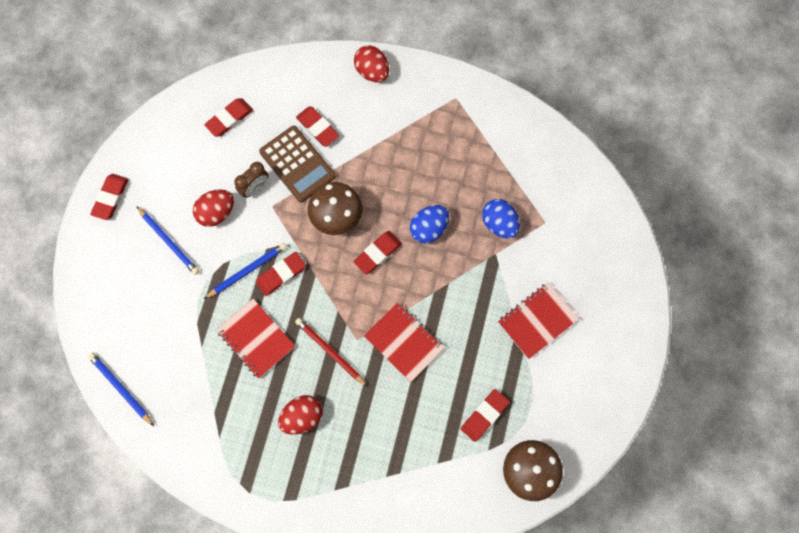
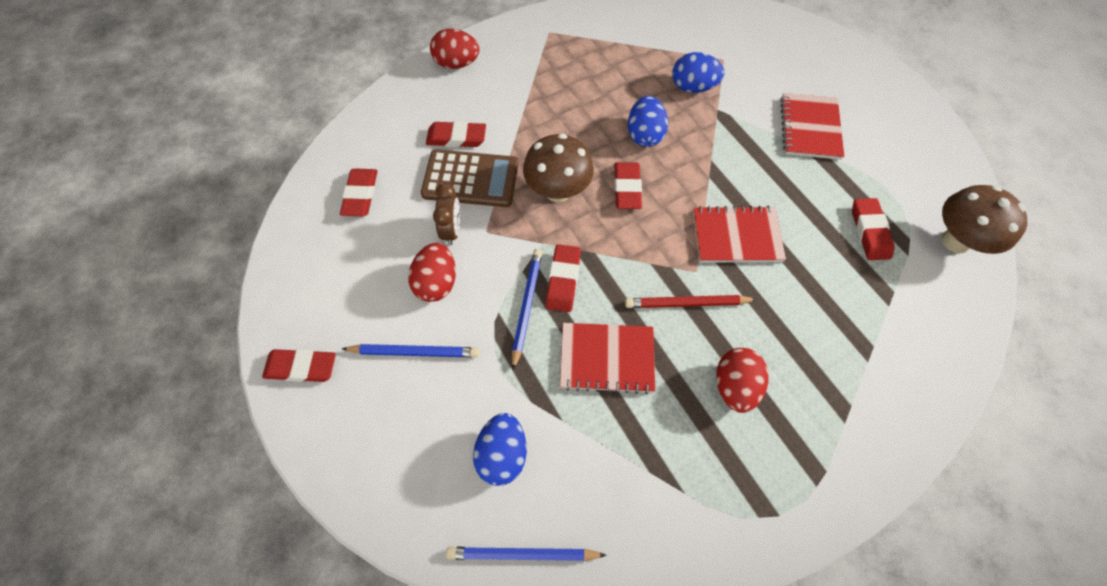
camera: 45 degrees left, 10 degrees down
red eraser [90,174,128,220] -> red eraser turned 60 degrees counterclockwise [262,349,336,382]
none -> blue egg [473,413,527,486]

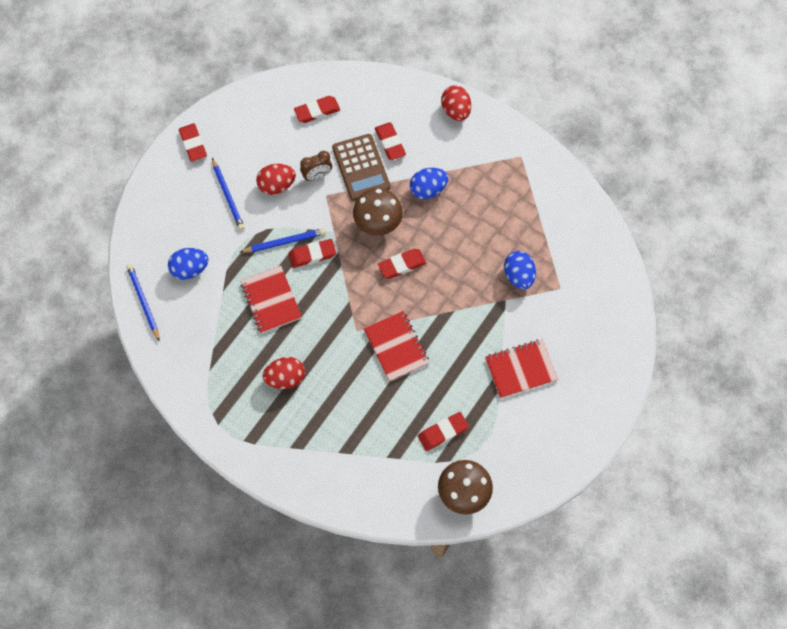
camera: 65 degrees right, 5 degrees up
red pencil [625,295,758,308] -> none
blue egg [628,96,668,147] -> blue egg moved to [410,168,448,199]

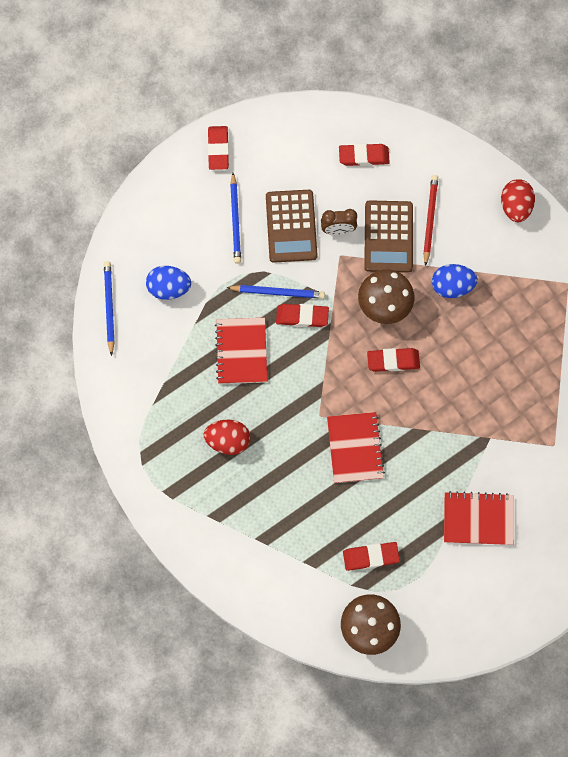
camera: 20 degrees right, 5 degrees up
red egg [256,164,296,195] -> brown calculator [266,190,317,263]
red eraser [375,122,406,160] -> red pencil [423,175,438,266]
blue egg [504,251,536,289] -> none

